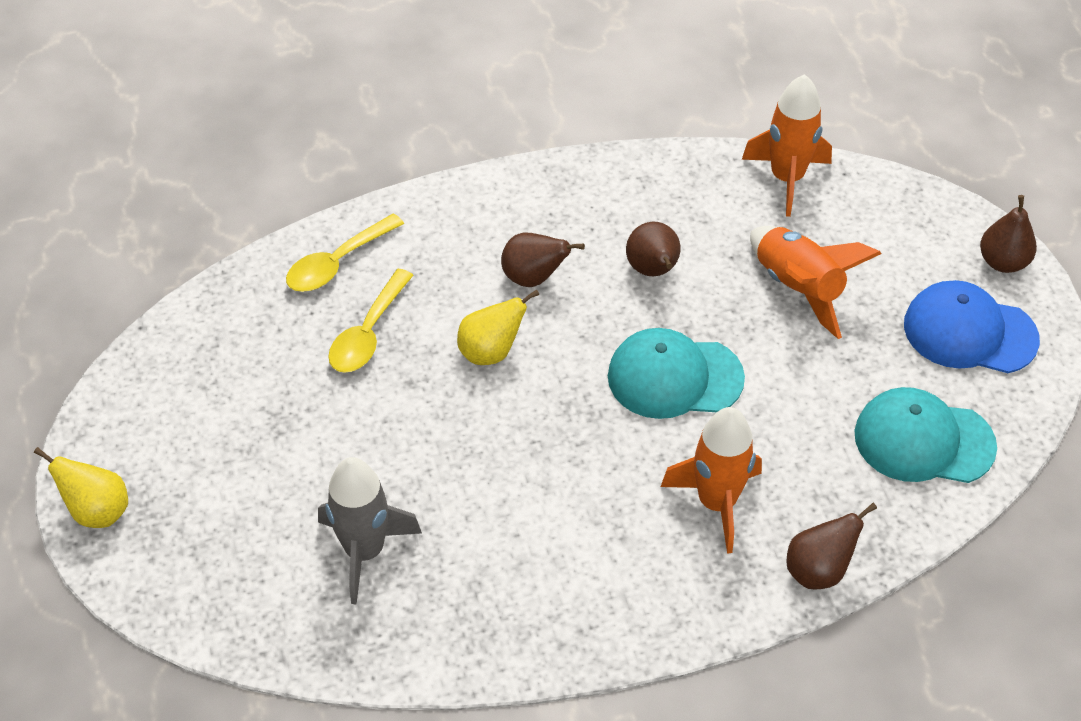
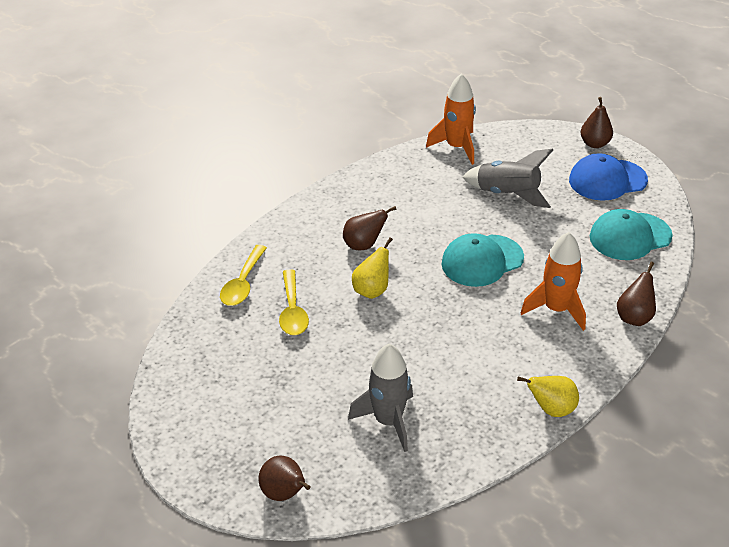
camera: 30 degrees left, 10 degrees down
yellow pear [34,447,128,528] -> yellow pear moved to [517,376,579,417]
brown pear [626,222,680,276] -> brown pear moved to [258,455,310,501]
orange rocket [750,226,881,339] -> grey rocket [462,149,553,208]

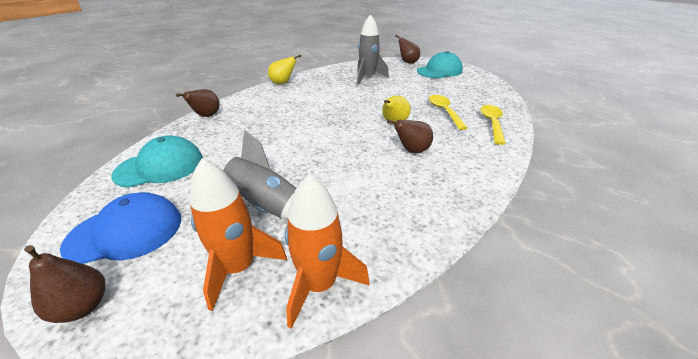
camera: 175 degrees right, 5 degrees down
turquoise cap [441,233,524,287] -> turquoise cap moved to [417,51,463,78]
orange rocket [521,232,586,331] -> orange rocket moved to [190,159,287,311]

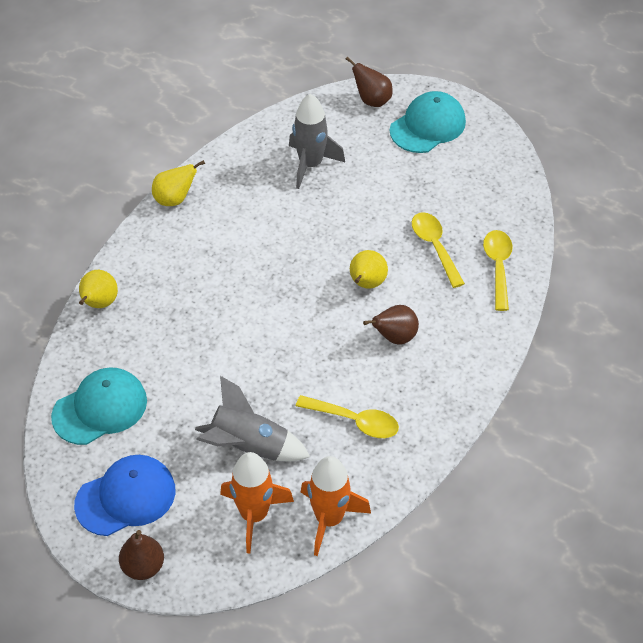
camera: 10 degrees left, 15 degrees up
brown pear [176,89,219,117] -> yellow pear [79,270,118,308]
none -> yellow spoon [296,395,399,438]

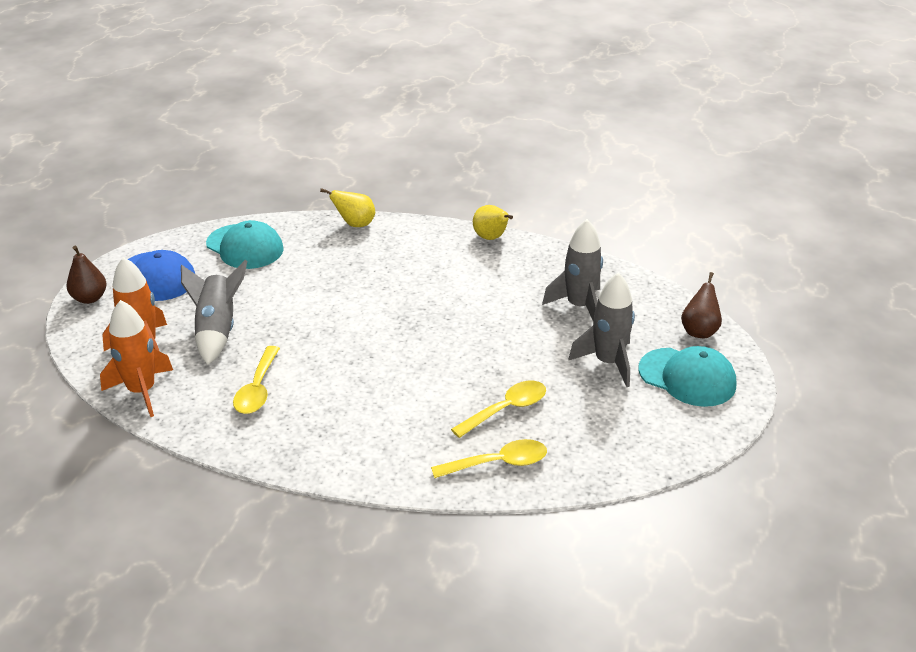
camera: 75 degrees right, 15 degrees down
yellow pear [350,250,388,289] -> none
brown pear [363,305,419,345] -> none
none -> grey rocket [568,272,635,387]

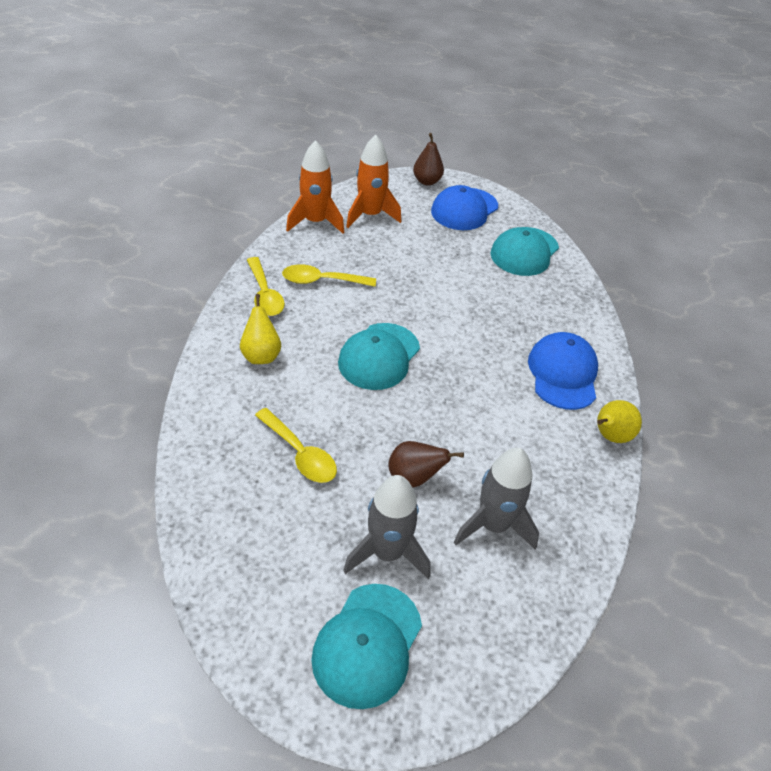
camera: 80 degrees right, 10 degrees up
grey rocket [181,260,247,365] -> none
yellow pear [320,188,375,227] -> yellow pear moved to [240,294,281,364]
yellow spoon [431,439,547,478] -> yellow spoon moved to [247,257,285,316]
brown pear [681,272,722,338] -> brown pear moved to [388,441,464,487]
none -> turquoise cap [338,323,420,390]
none -> blue cap [528,332,598,410]

